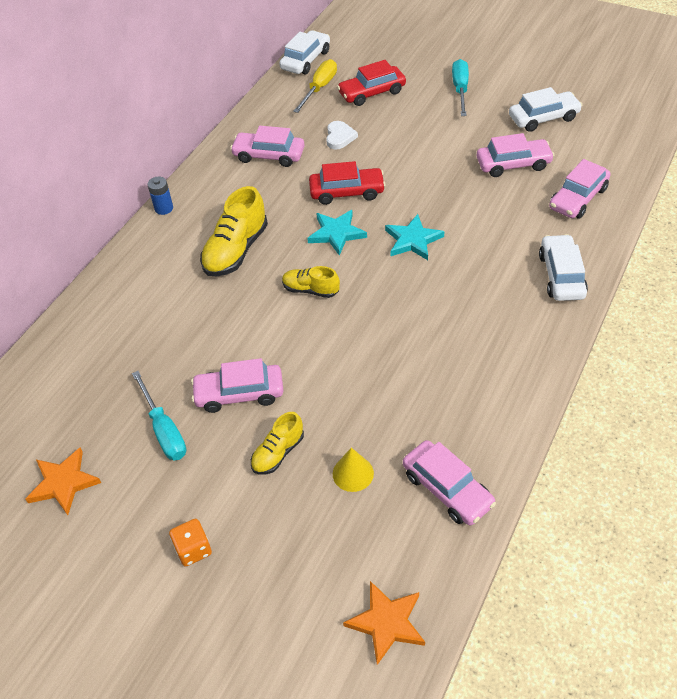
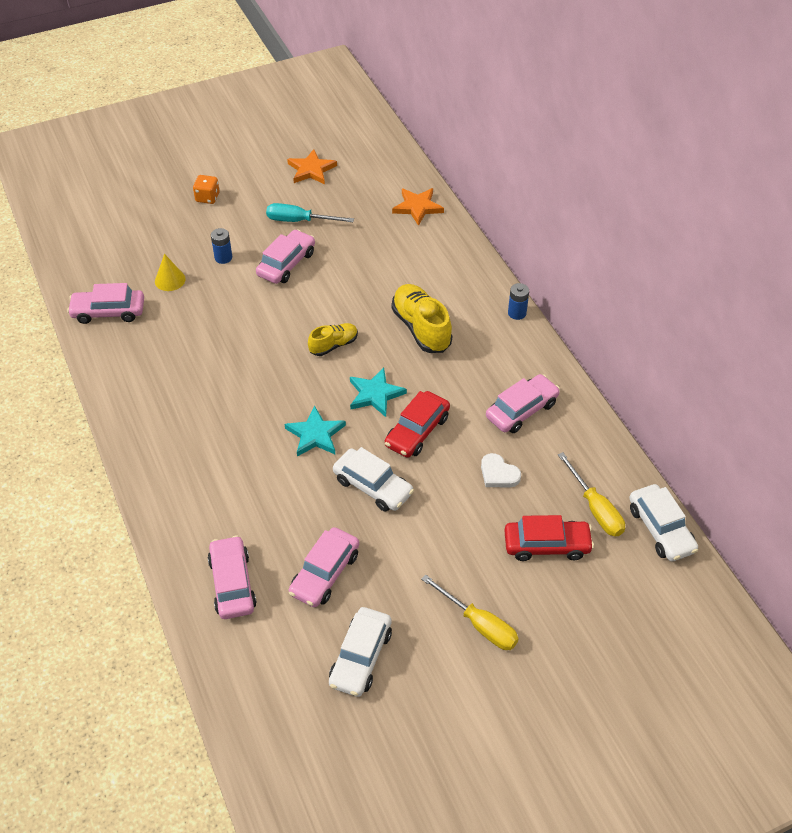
camera: 125 degrees right, 0 degrees up
yellow shoe [251,412,304,475] -> blue battery [211,228,232,264]
red car [337,60,406,106] -> red car turned 75 degrees clockwise [504,515,594,561]
orange star [343,581,425,665] -> orange star moved to [392,188,444,226]
turquoise screwdriver [452,59,469,116] -> yellow screwdriver [421,574,519,650]
white car [539,234,588,301] -> white car moved to [333,447,414,512]

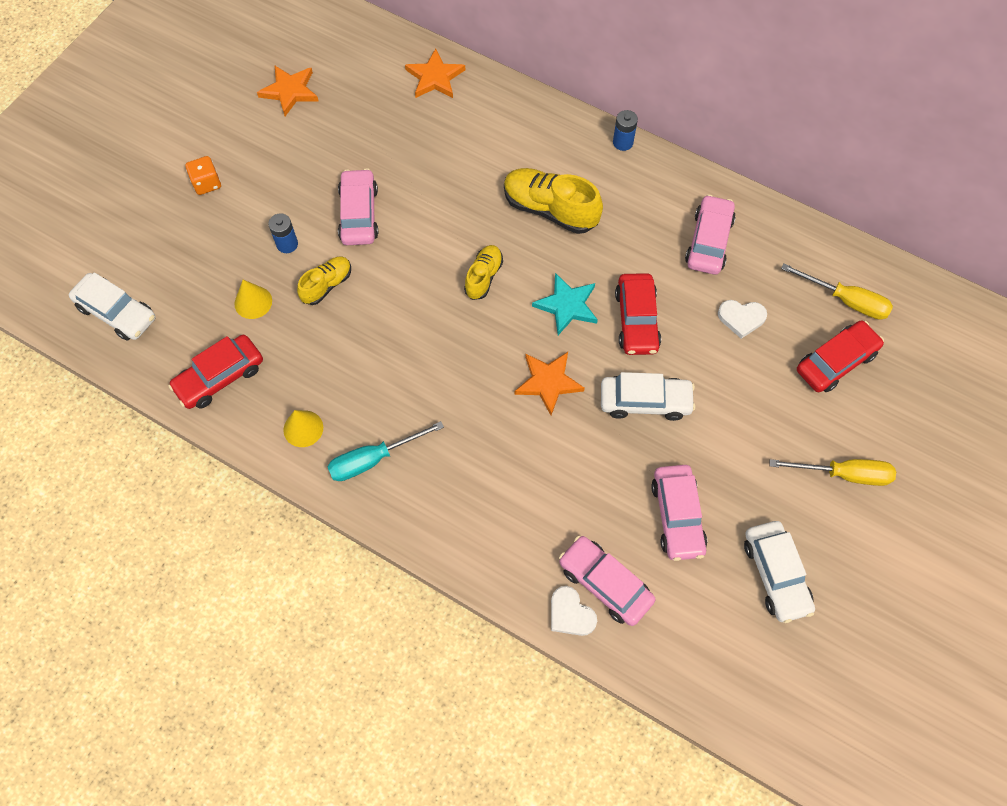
camera: 35 degrees left, 15 degrees up
pink car [67,283,144,324] -> red car [168,335,263,409]
turquoise screwdriver [266,203,354,222] -> turquoise screwdriver moved to [328,421,444,481]
turquoise star [285,405,346,457] -> orange star [514,352,585,415]
white car [629,484,698,562] -> white car moved to [69,272,156,341]
none -> yellow cone [283,410,323,447]
none -> yellow shoe [297,257,351,305]
none -> white heart [551,586,597,636]

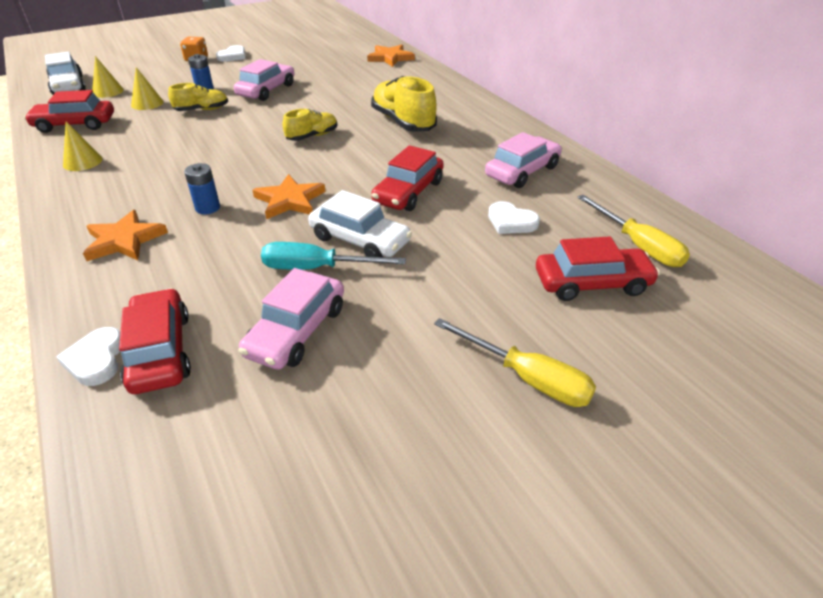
camera: 30 degrees right, 25 degrees down
orange star [257,66,319,116] -> orange star moved to [83,210,168,261]
turquoise screwdriver [328,421,444,481] -> turquoise screwdriver moved to [261,242,406,270]
turquoise star [532,273,598,335] -> none
pink car [559,536,655,626] -> red car [119,288,191,394]
blue battery [613,110,638,151] -> blue battery moved to [184,163,220,215]
white car [744,521,815,623] -> none
none -> yellow cone [92,56,124,98]
none -> white heart [216,45,246,62]

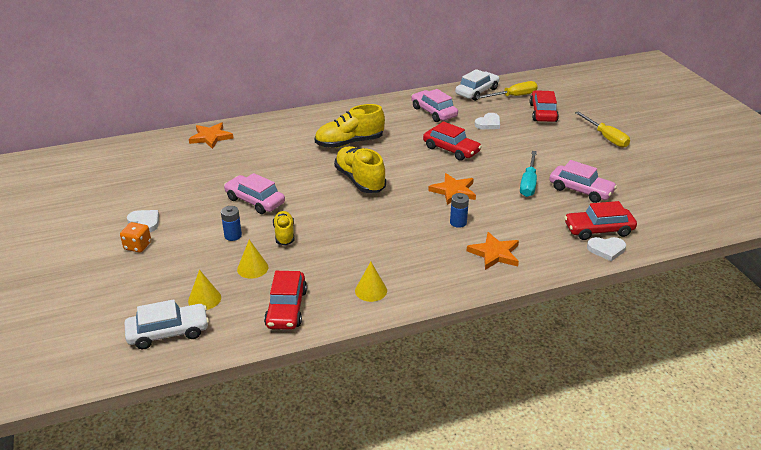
camera: 80 degrees left, 5 degrees down
yellow shoe [283,109,337,141] -> yellow shoe [334,146,386,193], size x1.70
white car [308,190,412,257] -> white car moved to [455,69,499,101]
yellow screwdriver [434,318,596,407] -> yellow screwdriver turned 105 degrees clockwise [575,111,630,148]

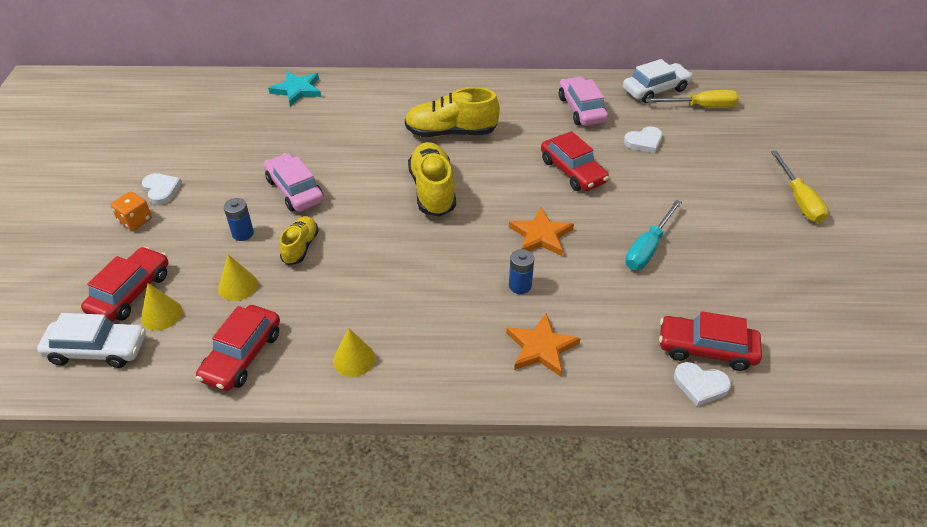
camera: 20 degrees right, 10 degrees up
orange star [189,122,234,149] -> turquoise star [268,71,321,106]
red car [530,90,559,122] -> red car moved to [81,247,168,322]
pink car [549,160,617,203] -> none

